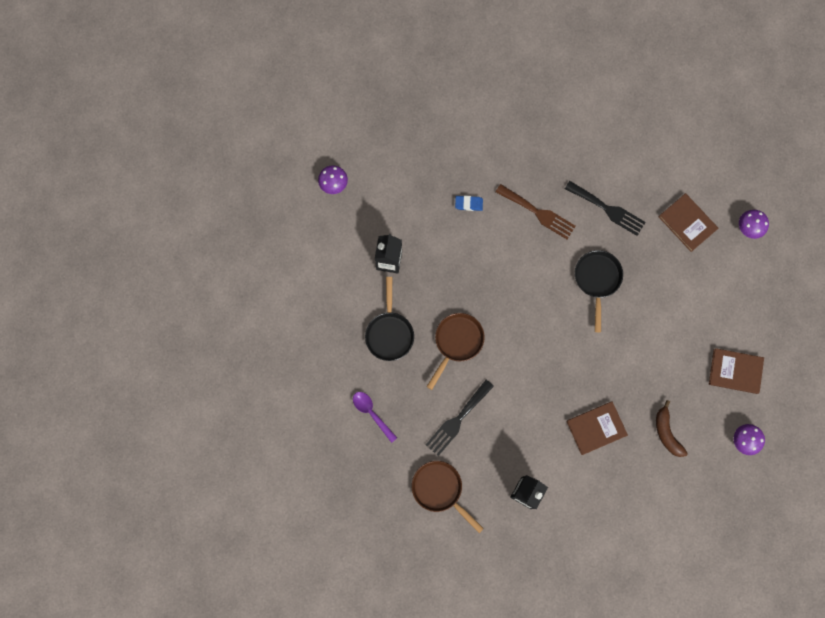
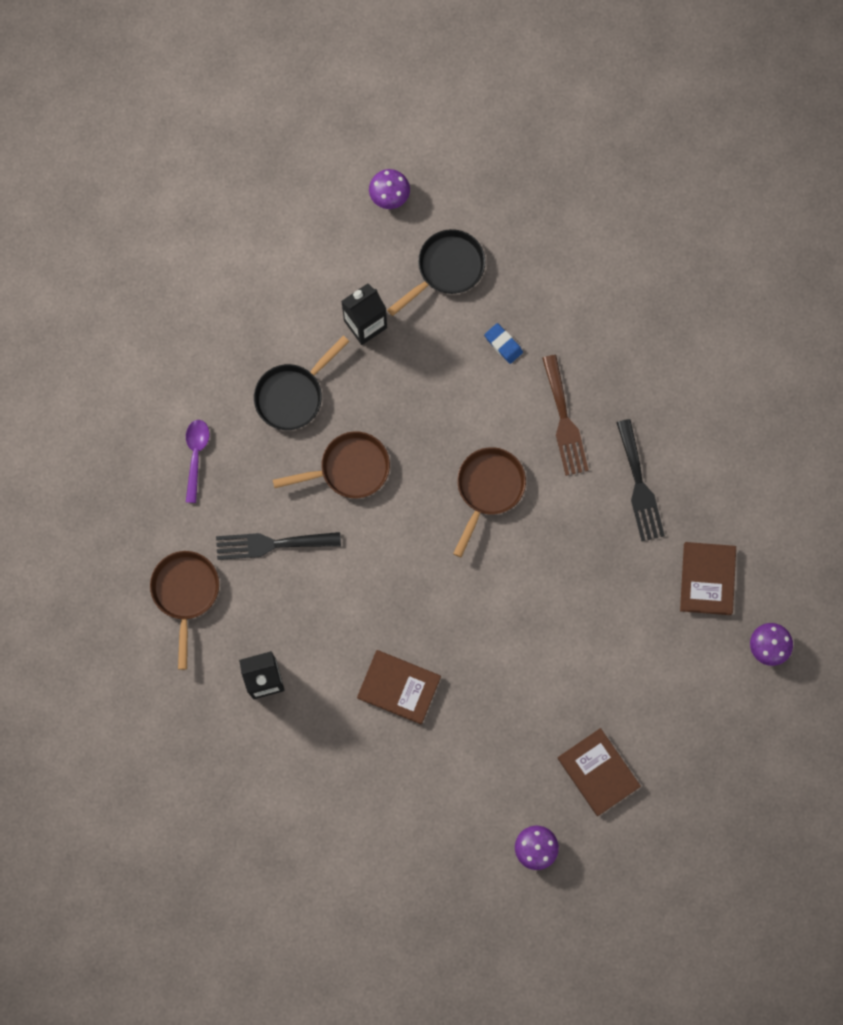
camera: 45 degrees right, 0 degrees up
black pan [575,250,623,332] -> black pan moved to [387,229,486,316]
brown banana [656,400,688,457] -> none
none -> brown pan [453,447,526,557]

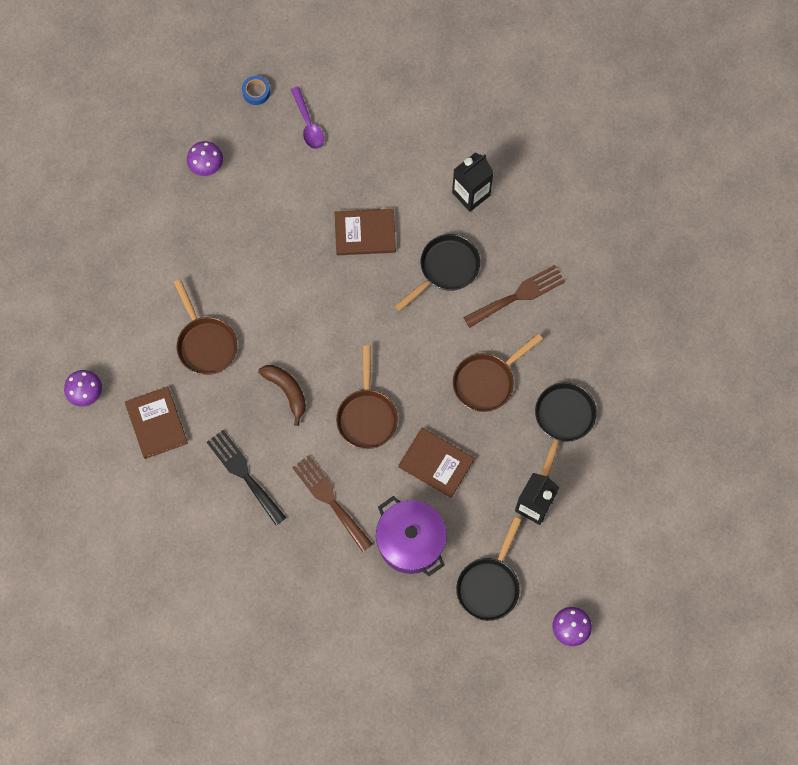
camera: 155 degrees right, 5 degrees down
brown pan [150,551,219,670] -> brown pan moved to [173,279,237,375]
purple spoon [186,420,209,503] -> purple spoon moved to [291,87,324,149]
black fork [216,532,341,560] -> brown fork [463,265,565,328]
blue eraser [484,323,523,364] -> purple pot [376,496,447,576]
brown book [558,728,641,816] -> brown book moved to [398,428,475,498]
none -> blue tape [242,76,270,105]
none -> brown banana [259,365,306,426]
none -> black pan [395,234,480,311]

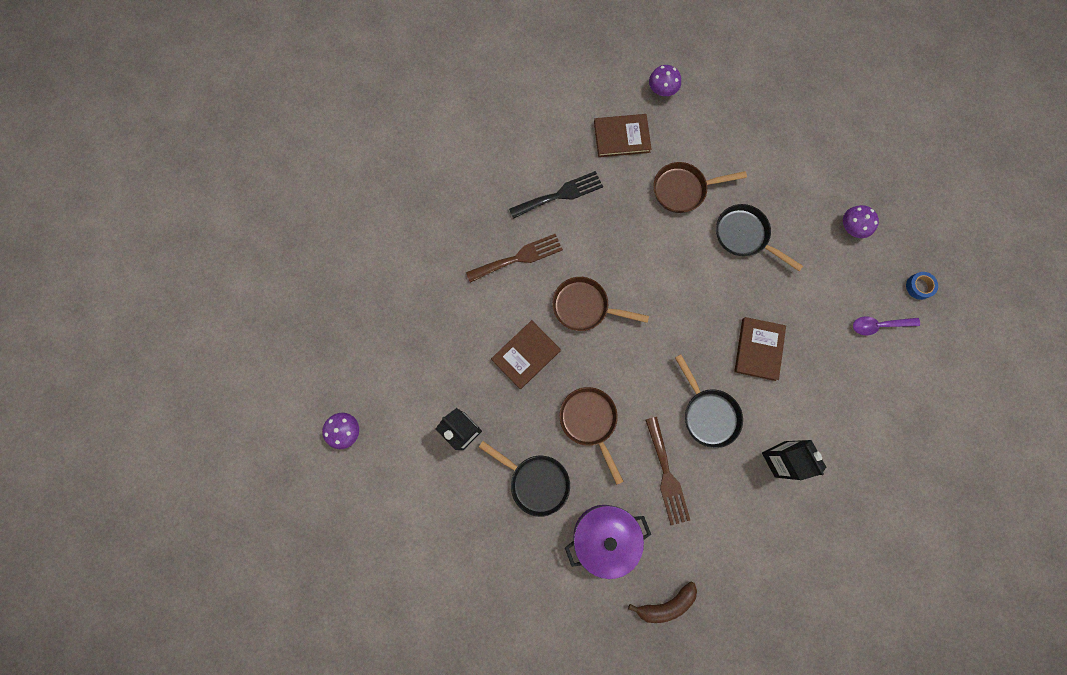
camera: 105 degrees right, 5 degrees up
brown banana [259,365,306,426] -> brown banana moved to [628,582,697,623]
purple pot [376,496,447,576] -> purple pot moved to [565,505,651,579]
black pan [456,517,521,621] -> black pan moved to [716,204,803,271]

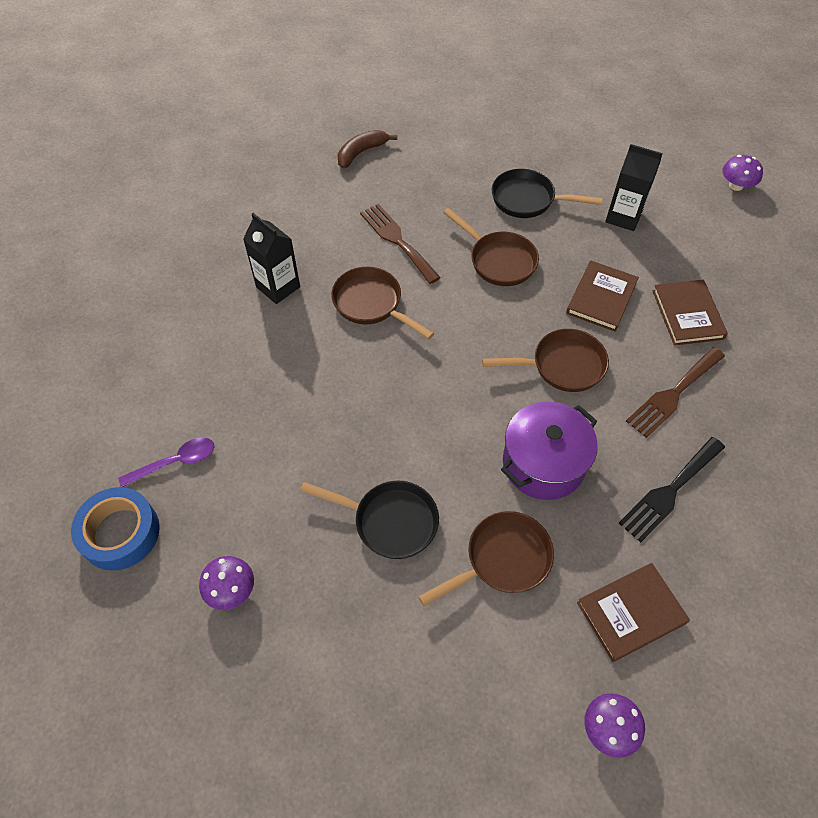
camera: 160 degrees right, 20 degrees down
purple pot [565,505,651,579] -> purple pot moved to [501,402,598,500]
black pan [675,354,743,448] -> brown pan [331,267,434,339]
brown book [734,317,786,381] -> brown book moved to [653,280,728,346]
blue tape [906,272,938,300] -> blue tape [71,487,160,571], size x1.95

